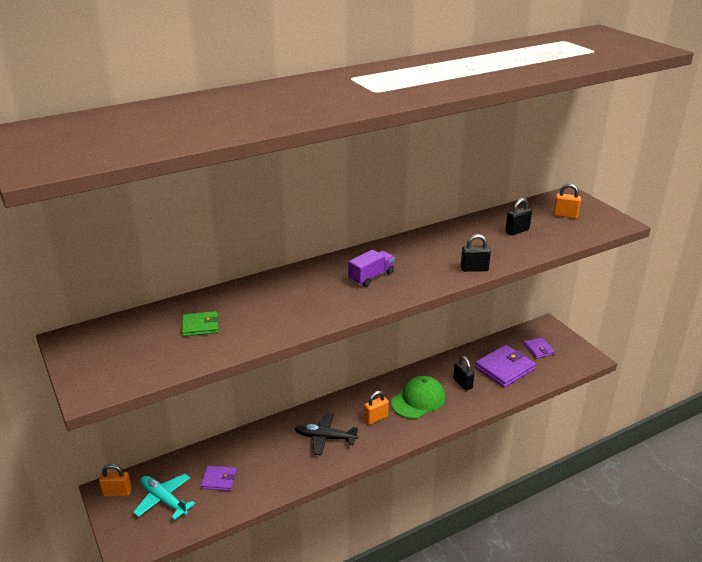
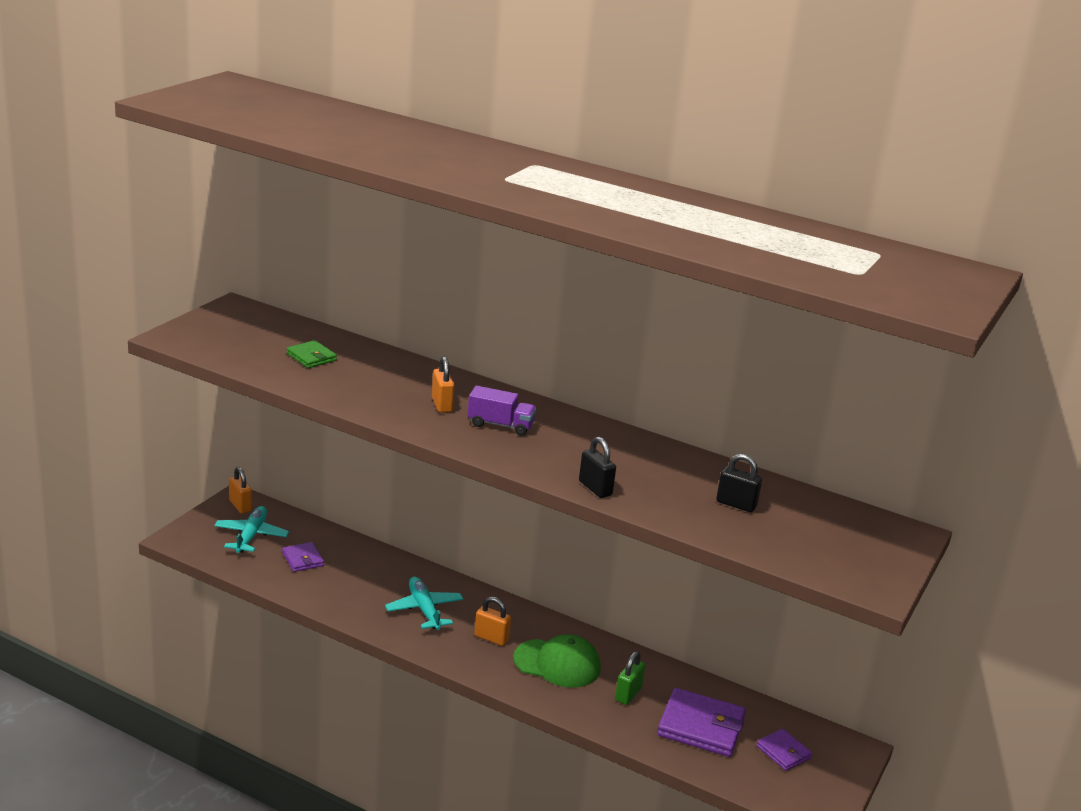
camera: 55 degrees right, 5 degrees down
black plane [295,413,358,455] -> turquoise plane [385,577,463,630]
black padlock [453,356,474,391] -> green padlock [615,651,645,705]
purple wallet [524,337,555,358] -> purple wallet turned 75 degrees counterclockwise [756,729,812,771]
orange padlock [553,183,581,219] -> orange padlock moved to [432,356,455,413]

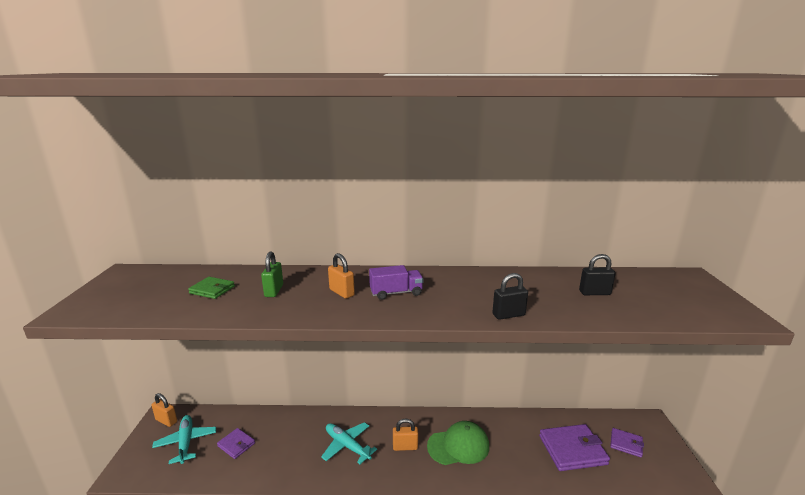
camera: 25 degrees left, 5 degrees down
black padlock [579,437,616,498] -> black padlock turned 45 degrees counterclockwise [492,273,528,320]
green padlock [615,651,645,705] -> green padlock moved to [261,251,283,297]

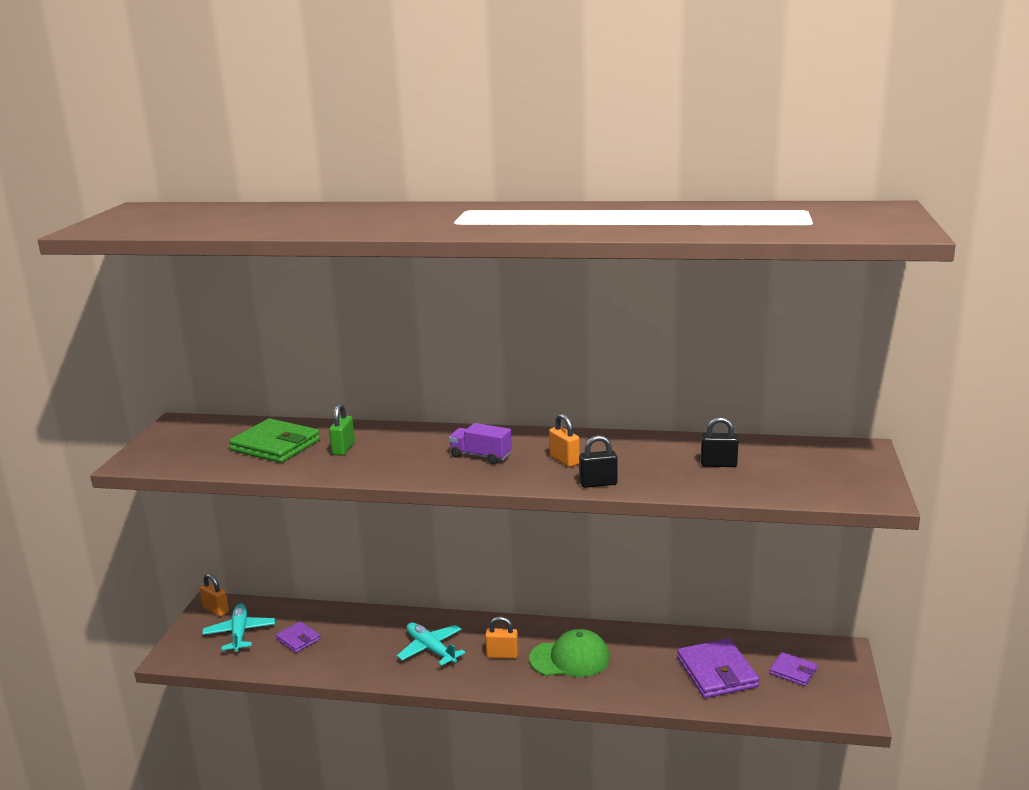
camera: 10 degrees right, 0 degrees up
green wallet [188,277,235,299] -> green wallet [229,418,320,463], size x1.81
orange padlock [328,253,355,299] -> orange padlock moved to [549,413,580,467]
purple truck [369,265,423,300] -> purple truck turned 150 degrees counterclockwise [449,423,512,464]
purple wallet [539,424,610,471] -> purple wallet turned 75 degrees clockwise [677,639,759,698]

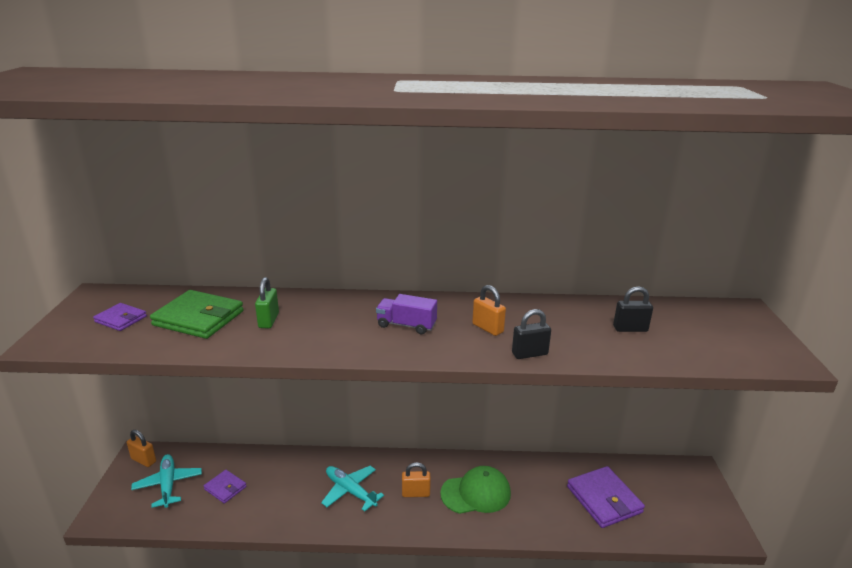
camera: 10 degrees left, 5 degrees up
purple wallet [769,652,817,686] -> purple wallet moved to [93,303,147,331]

